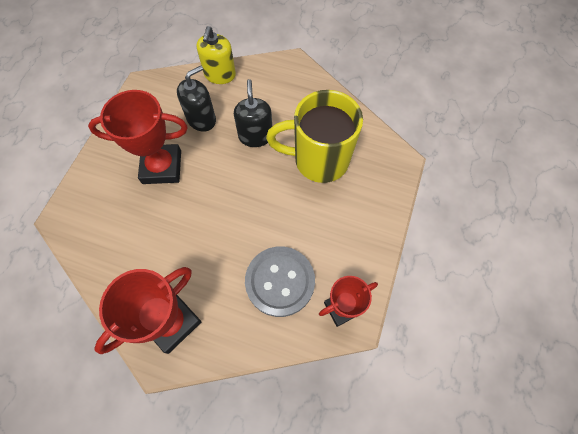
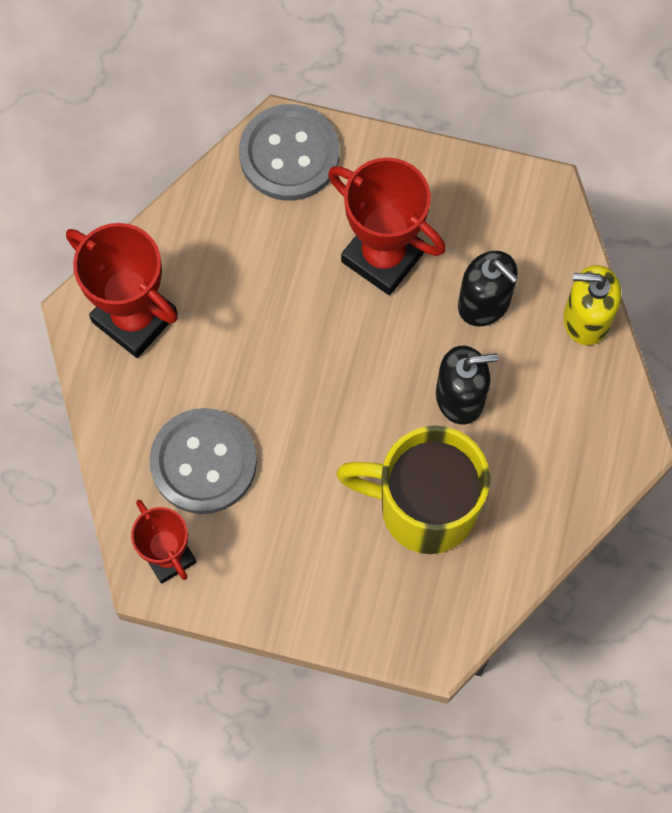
camera: 85 degrees right, 5 degrees up
red trophy [88,90,188,184] -> red trophy turned 45 degrees counterclockwise [328,158,445,295]
yellow mug [266,90,363,183] -> yellow mug turned 75 degrees counterclockwise [336,426,490,554]
none -> grey button [239,104,339,201]

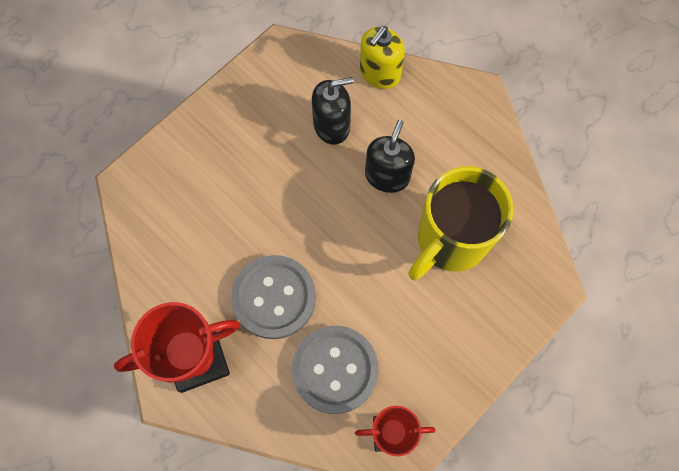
camera: 60 degrees left, 0 degrees up
grey button [239,104,339,201] -> grey button moved to [231,255,316,339]
red trophy [328,158,445,295] -> none

